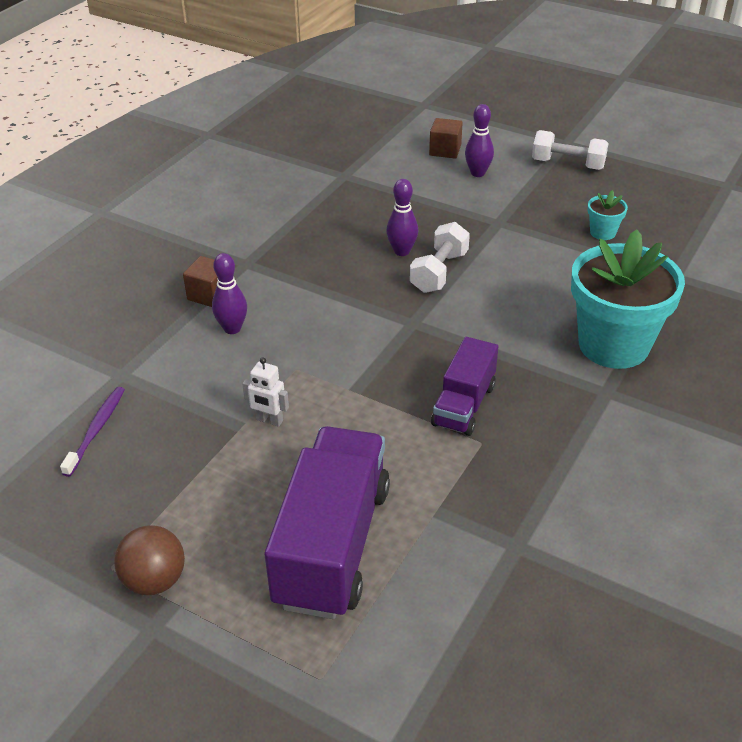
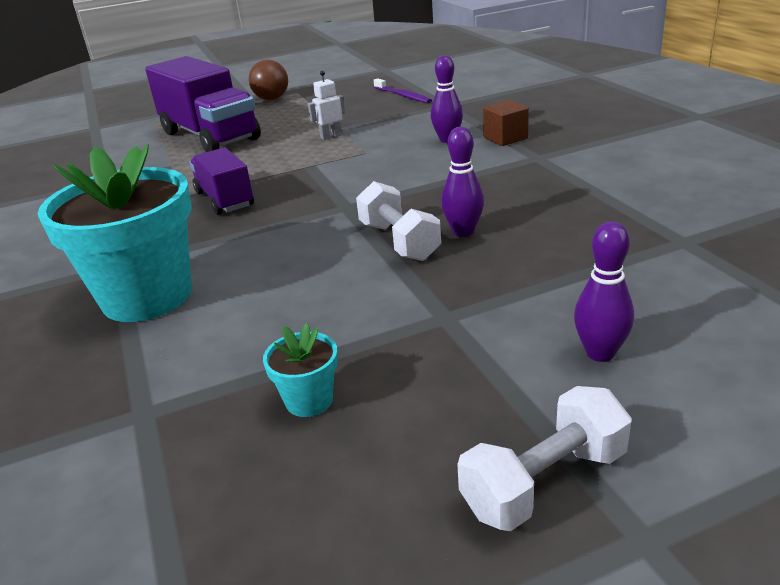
camera: 130 degrees right, 10 degrees down
brown cube [429,118,463,159] -> none

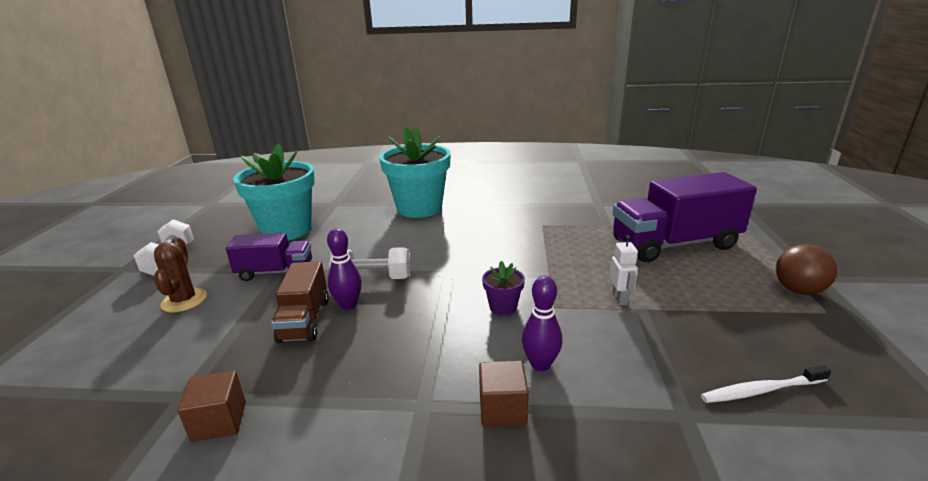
camera: 115 degrees right, 5 degrees down
purple truck [190,148,254,215] -> purple truck moved to [226,233,312,281]
turquoise flower pot [263,323,338,417] -> turquoise flower pot [233,144,315,240], size x2.38
purple toothbrush [374,78,432,103] -> white toothbrush [701,365,831,403]
purple bowling pin [574,221,634,362] -> brown cactus [154,237,207,312]
none -> brown cube [177,371,246,442]
none -> brown truck [271,261,329,343]
none -> purple flower pot [482,261,525,315]

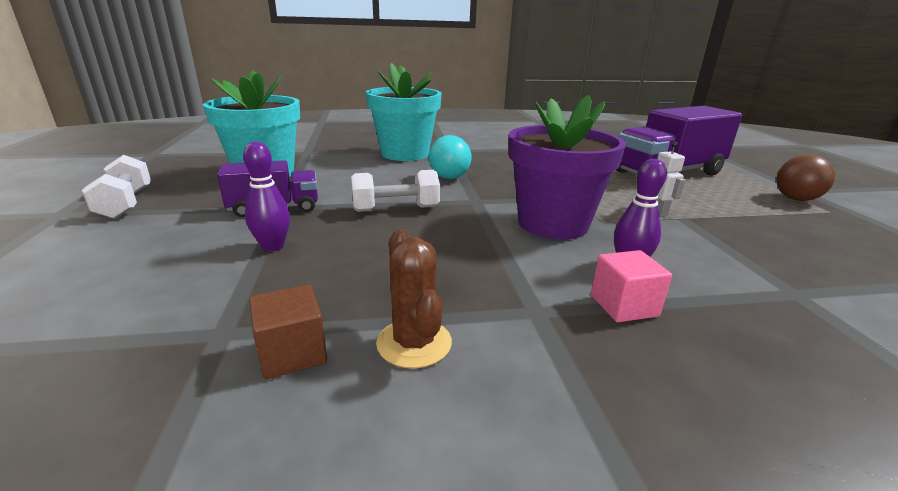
camera: 15 degrees left, 0 degrees up
brown cactus [154,237,207,312] -> brown cactus moved to [376,229,452,368]
brown truck [271,261,329,343] -> none
purple bowling pin [327,228,362,310] -> purple bowling pin moved to [243,141,290,252]
brown cube [479,361,529,427] -> pink cube [591,250,672,322]
purple flower pot [482,261,525,315] -> purple flower pot [508,95,626,240], size x2.38
white toothbrush [701,365,831,403] -> none
none -> turquoise ball [429,135,472,179]

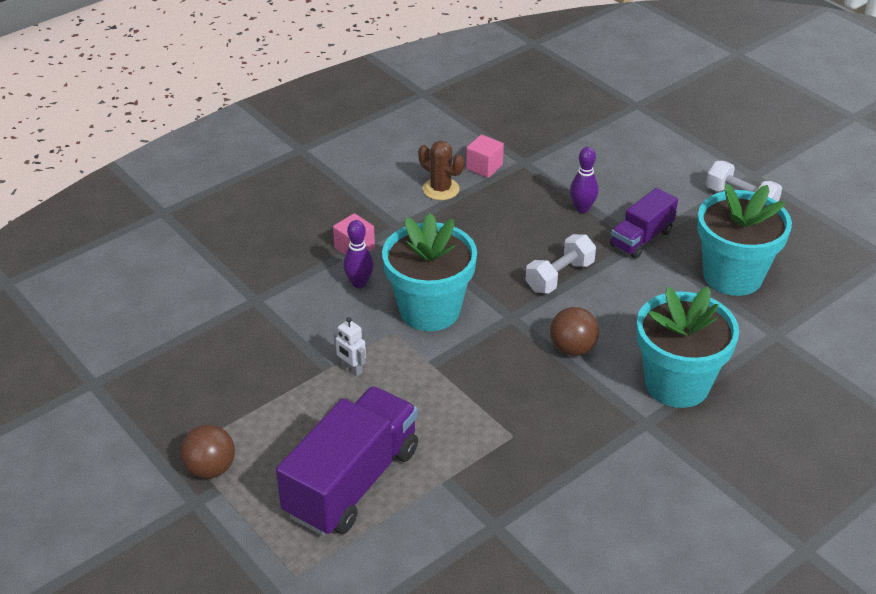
camera: 150 degrees right, 15 degrees up
brown cube [249,285,327,379] -> pink cube [466,135,504,178]
turquoise ball [429,135,472,179] -> brown ball [550,307,599,356]
purple flower pot [508,95,626,240] -> turquoise flower pot [382,213,477,331]

